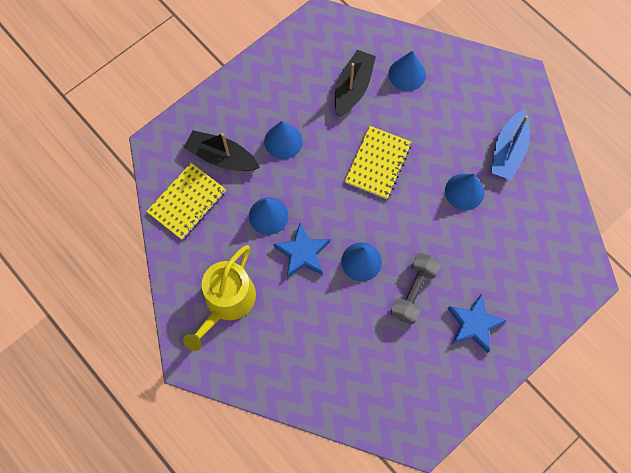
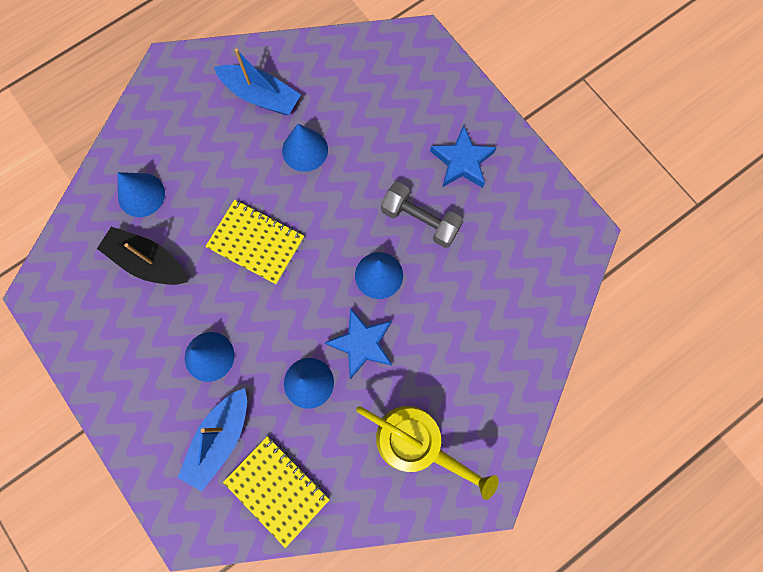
camera: 85 degrees left, 5 degrees up
black boat [184,130,260,171] -> blue boat [177,388,247,492]

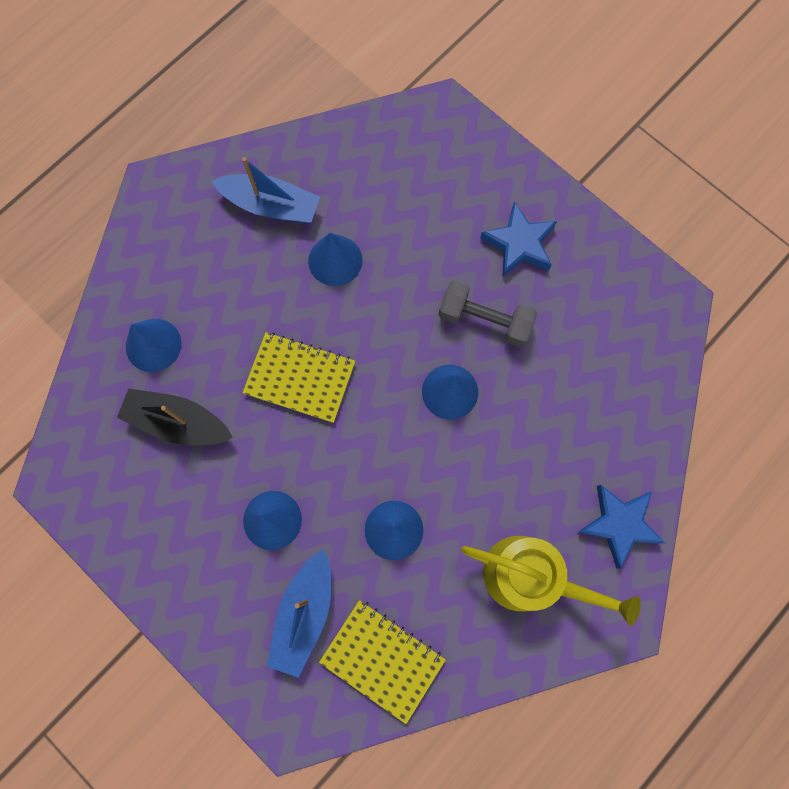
camera: 10 degrees left, 0 degrees up
blue star [325,308,392,379] -> blue star moved to [578,485,665,569]

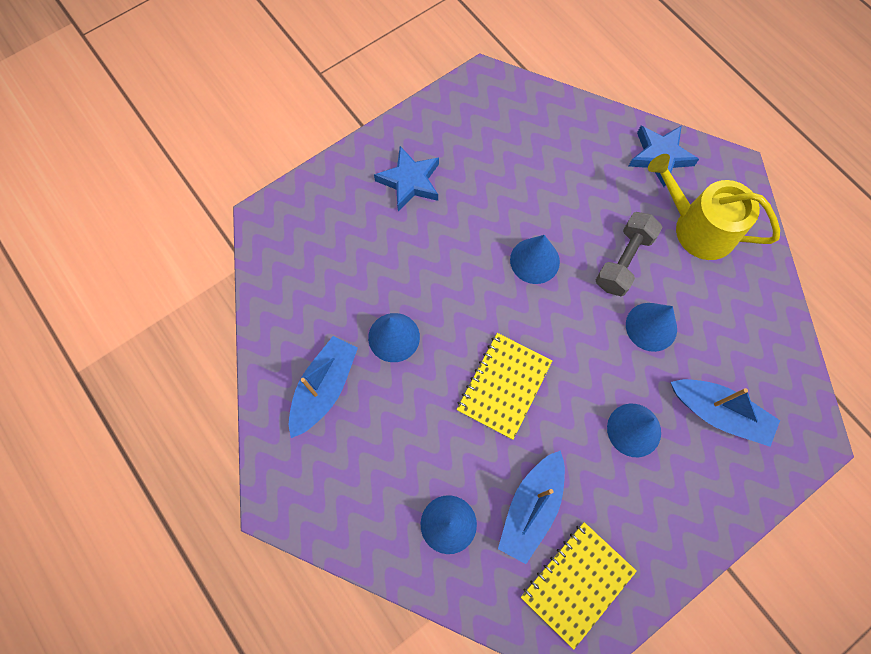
camera: 80 degrees left, 5 degrees down
black boat [117,389,233,445] -> blue boat [498,450,565,564]
yellow notebook [319,600,446,724] -> yellow notebook moved to [521,522,637,650]
grey dumbbell [438,280,537,347] -> grey dumbbell moved to [596,212,663,296]
yellow watering can [461,536,641,626] -> yellow watering can turned 90 degrees counterclockwise [648,154,780,260]

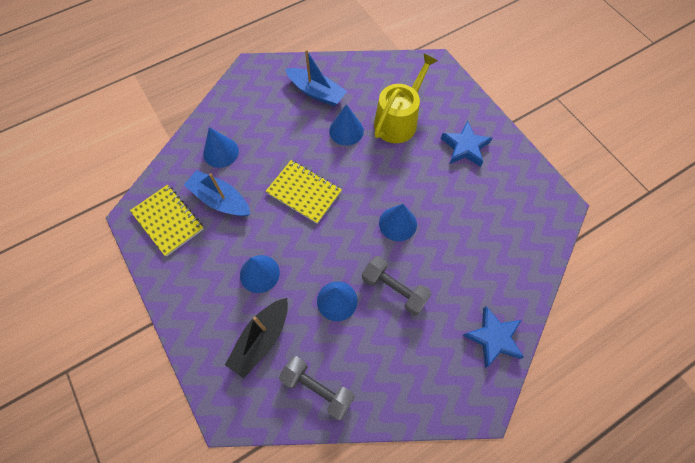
camera: 95 degrees right, 5 degrees down
yellow watering can [648,154,780,260] -> yellow watering can moved to [374,53,438,143]
blue boat [671,379,780,447] -> black boat [225,298,288,379]
none -> grey dumbbell [279,356,355,420]

